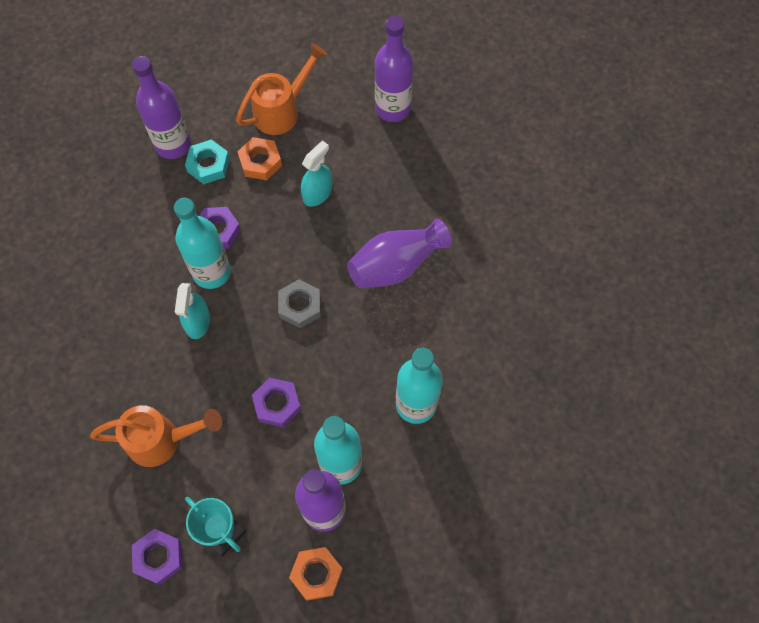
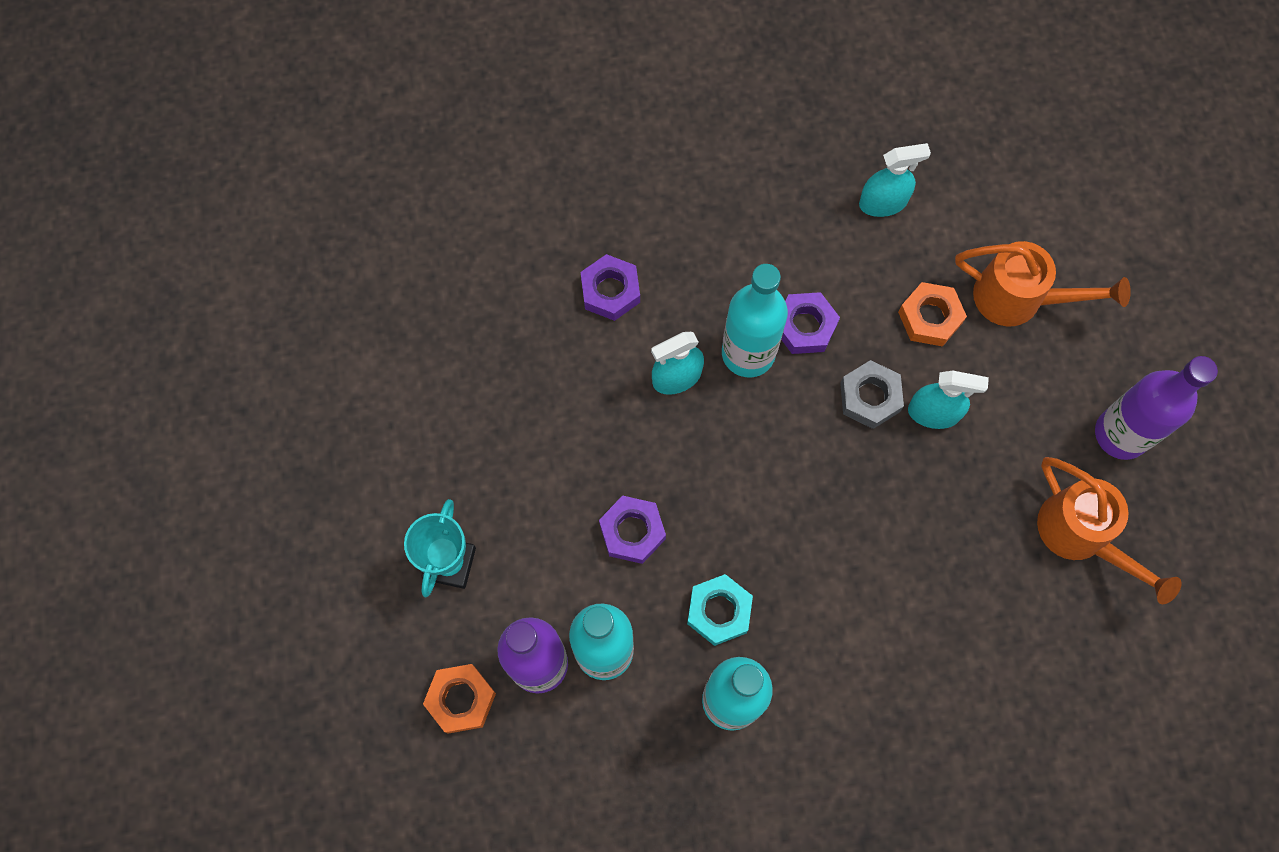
camera: 60 degrees right, 5 degrees up
orange watering can [90,405,222,467] -> orange watering can moved to [1037,457,1182,604]
purple bottle [132,56,191,159] -> turquoise spray bottle [859,143,931,217]
purple nut [132,529,183,584] -> purple nut moved to [581,254,640,321]
turquoise nut [185,139,230,184] -> turquoise nut moved to [687,574,753,646]
grey nut [278,279,321,328] -> grey nut moved to [840,360,904,429]
purple vase [347,218,452,288] -> none

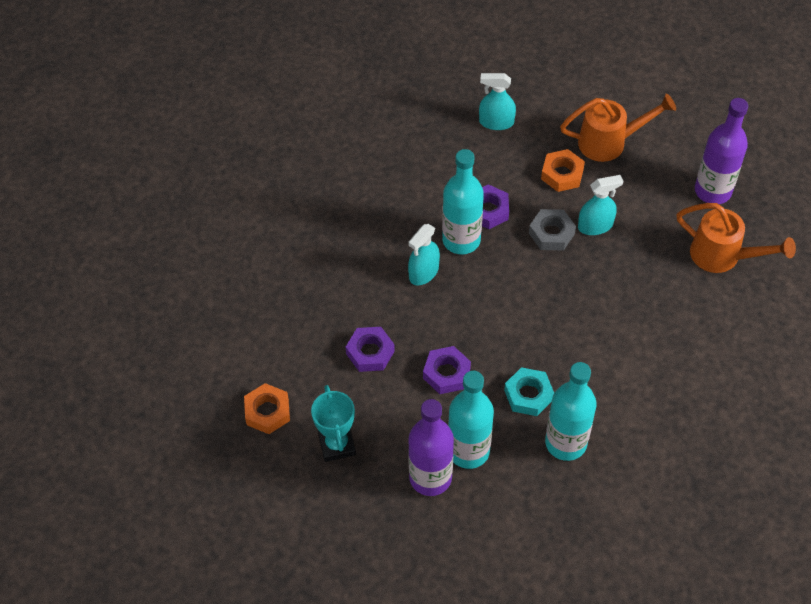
camera: 25 degrees left, 15 degrees down
orange nut [423,664,496,734] -> orange nut moved to [244,383,290,434]
purple nut [581,254,640,321] -> purple nut moved to [346,327,395,372]
turquoise spray bottle [859,143,931,217] -> turquoise spray bottle turned 135 degrees counterclockwise [479,73,516,130]

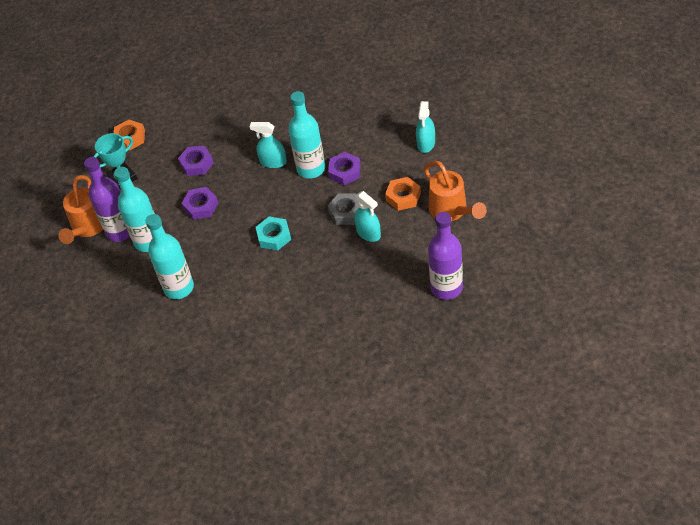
camera: 70 degrees right, 5 degrees down
turquoise spray bottle [479,73,516,130] -> turquoise spray bottle turned 150 degrees counterclockwise [416,101,435,153]
turquoise nut [504,367,554,416] -> turquoise nut moved to [256,216,291,251]
orange watering can [676,203,796,273] -> orange watering can moved to [58,175,103,244]

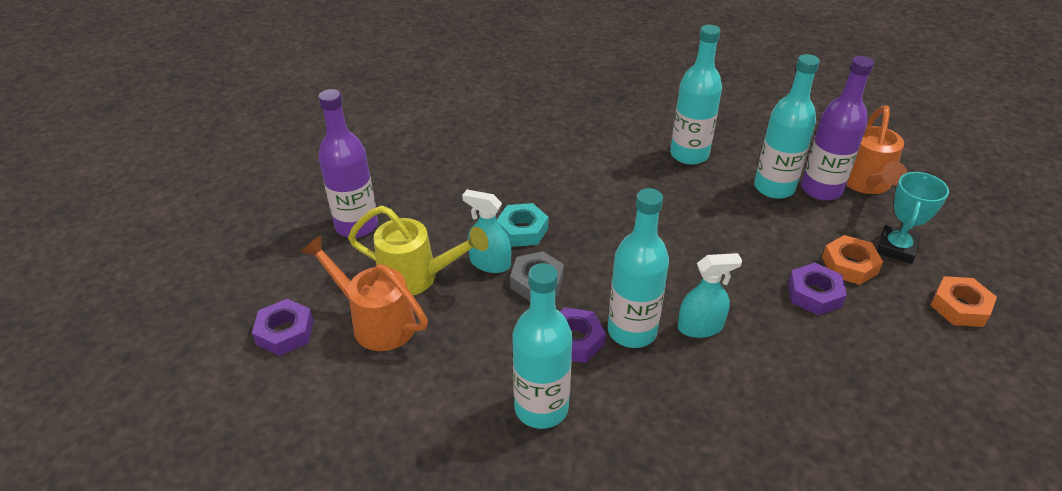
camera: 150 degrees right, 10 degrees down
orange watering can [58,175,103,244] -> orange watering can turned 150 degrees counterclockwise [846,105,907,194]
purple nut [181,187,218,220] -> purple nut moved to [252,299,314,356]
turquoise nut [256,216,291,251] -> turquoise nut moved to [497,203,548,247]
orange nut [385,177,421,211] -> orange nut moved to [822,235,883,285]
turquoise spray bottle [416,101,435,153] -> none
none -> yellow watering can [348,206,489,295]
none -> turquoise bottle [512,263,572,429]

